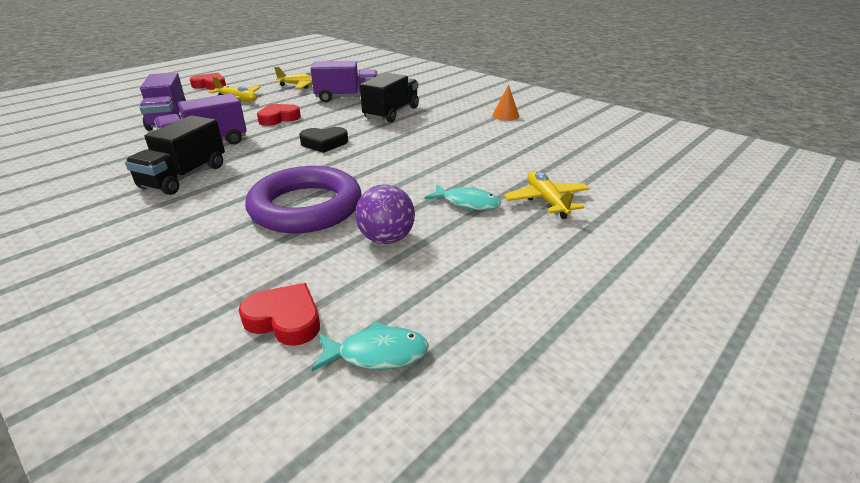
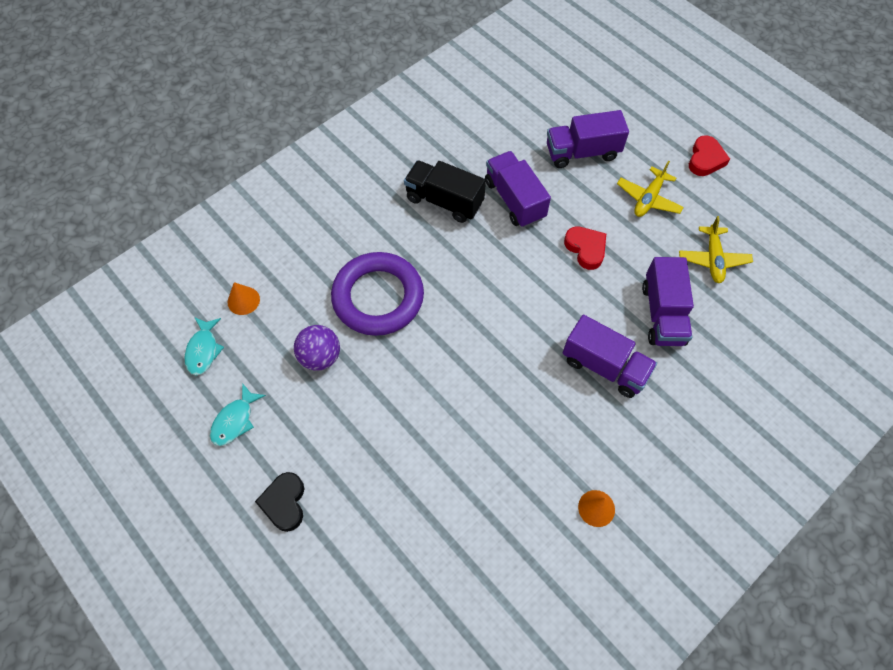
camera: 95 degrees right, 30 degrees up
red heart [238,283,320,346] -> orange cone [228,282,260,315]
black heart [299,127,348,153] -> black heart moved to [255,472,304,532]
black truck [360,72,419,123] -> purple truck [563,315,657,398]
turquoise fish [424,184,501,210] -> turquoise fish moved to [210,383,266,446]
yellow plane [504,171,590,219] -> none

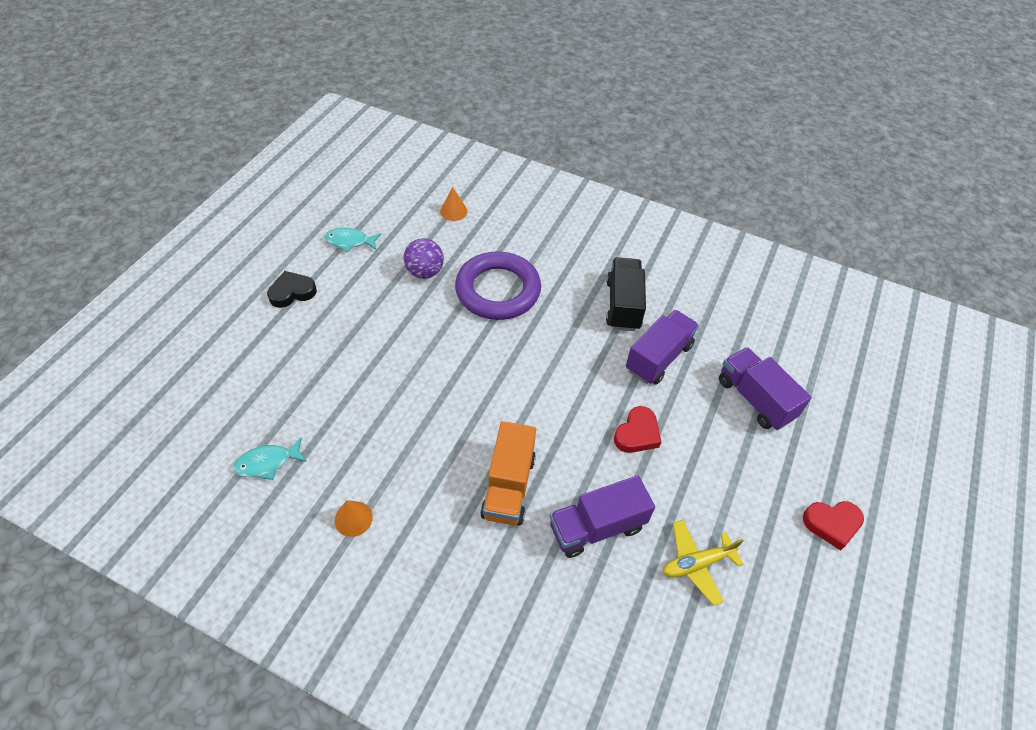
camera: 65 degrees right, 10 degrees down
turquoise fish [184,317,224,376] -> turquoise fish moved to [233,437,307,480]
purple truck [563,315,657,398] -> orange truck [480,421,536,526]
yellow plane [617,161,684,217] -> none

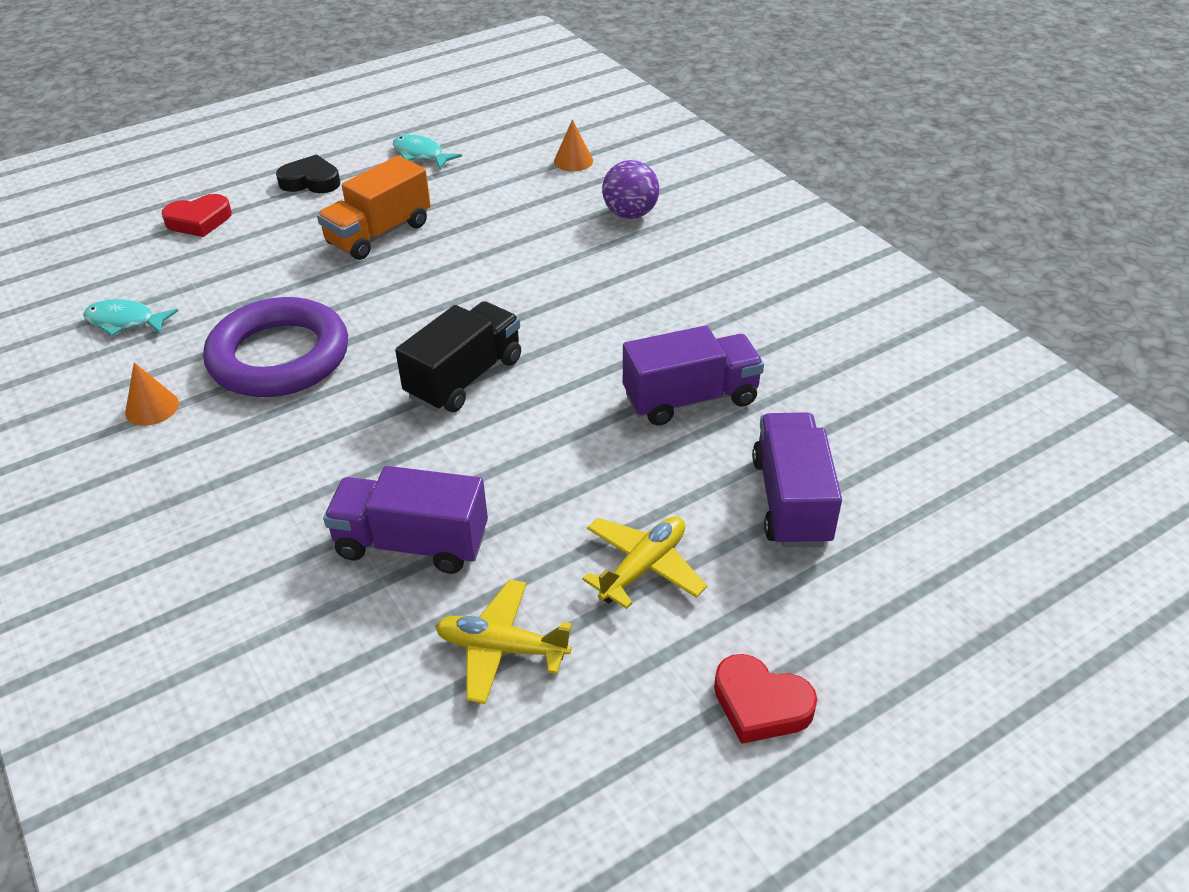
camera: 35 degrees right, 10 degrees down
purple ball [404,238,444,279] -> purple ball moved to [602,160,659,219]
purple ring [455,251,541,320] -> purple ring moved to [203,297,348,397]
orange truck [480,421,536,526] -> orange truck moved to [317,156,431,260]
black truck [606,257,646,331] -> black truck moved to [395,301,521,412]
red heart [614,406,661,453] -> red heart moved to [162,194,232,237]
none -> yellow plane [582,517,707,609]

